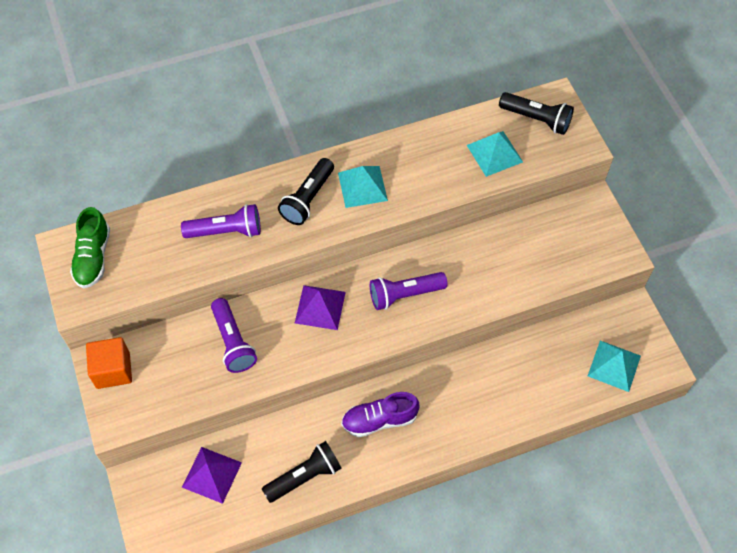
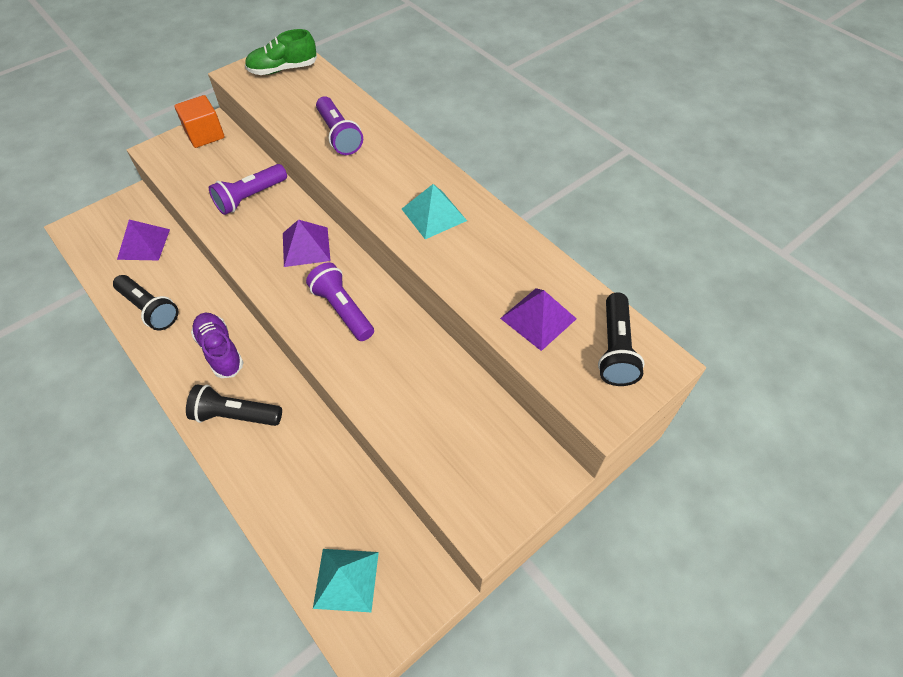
camera: 70 degrees right, 5 degrees down
black flashlight [278,158,334,225] -> black flashlight moved to [186,384,282,426]
turquoise pyramid [467,131,523,177] -> purple pyramid [500,288,577,351]

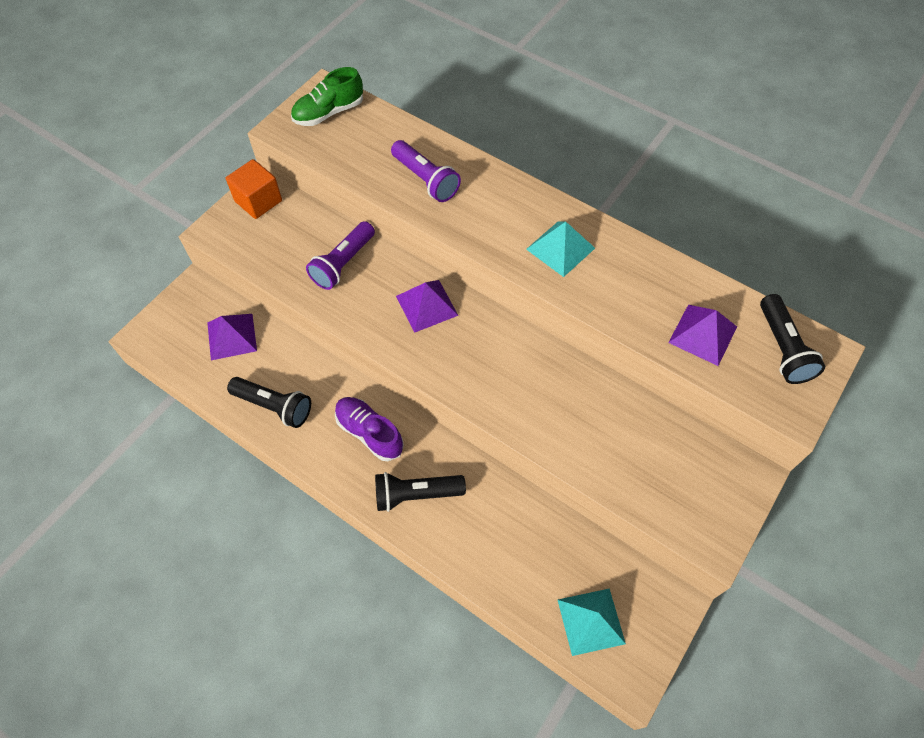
camera: 15 degrees left, 5 degrees up
purple flashlight [306,262,374,341] -> none

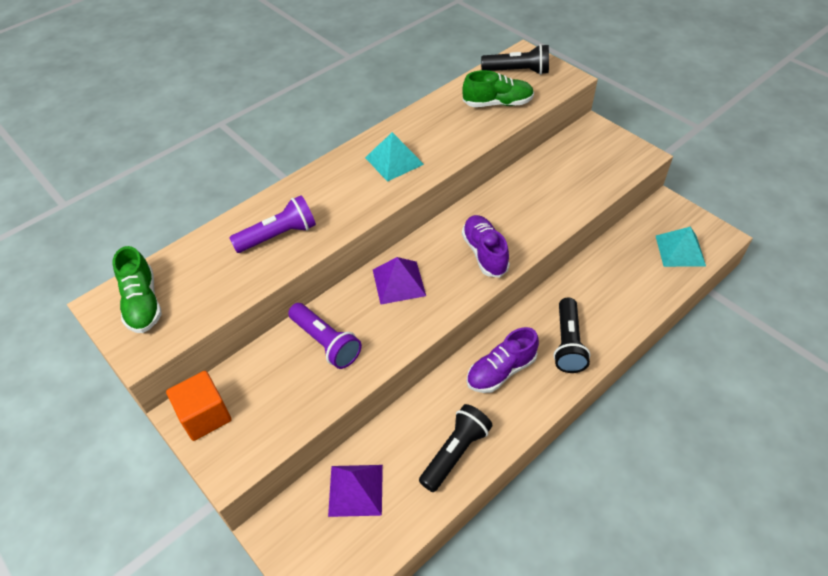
camera: 75 degrees left, 10 degrees down
purple pyramid [668,305,737,366] -> green shoe [462,70,534,107]
none -> purple shoe [462,215,510,277]

